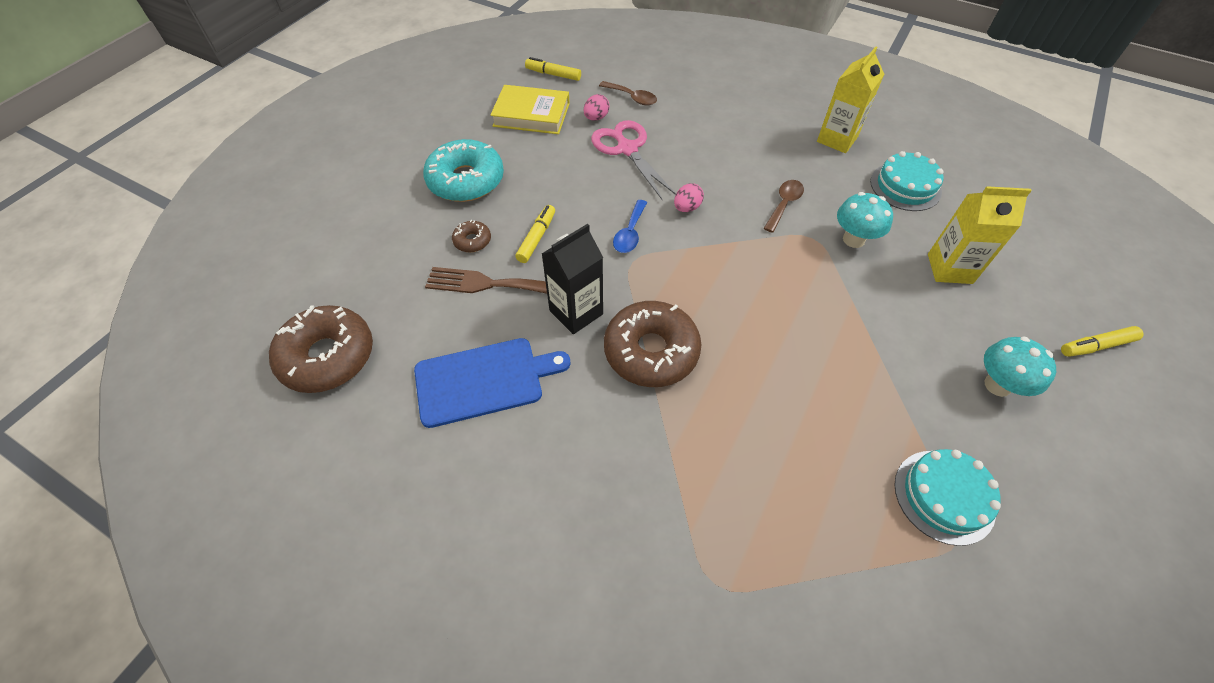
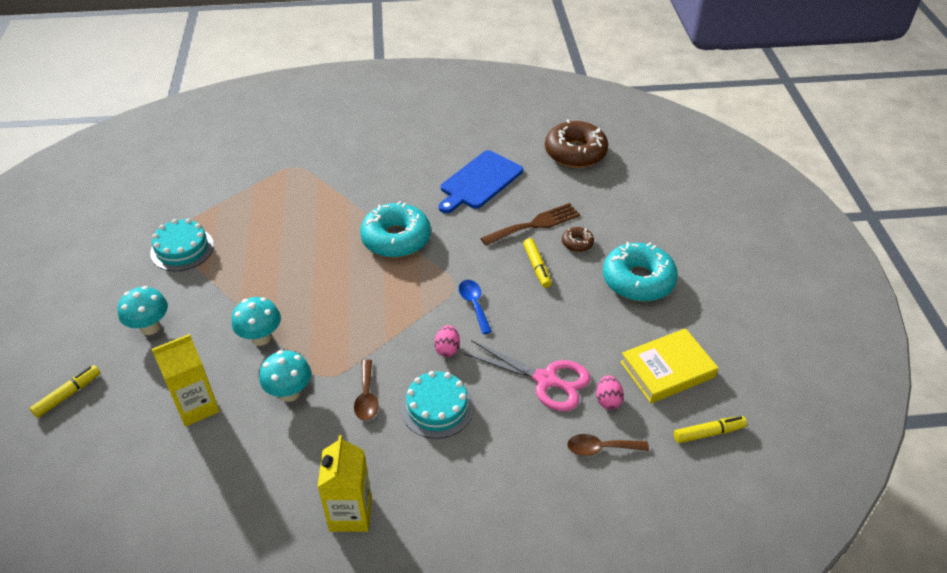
camera: 145 degrees right, 10 degrees down
black carton [542,224,603,334] -> none
brown donut [604,301,701,387] -> turquoise donut [360,201,431,258]
turquoise cake [870,151,944,211] -> turquoise cake moved to [401,371,474,439]
none -> turquoise mushroom [232,297,281,346]

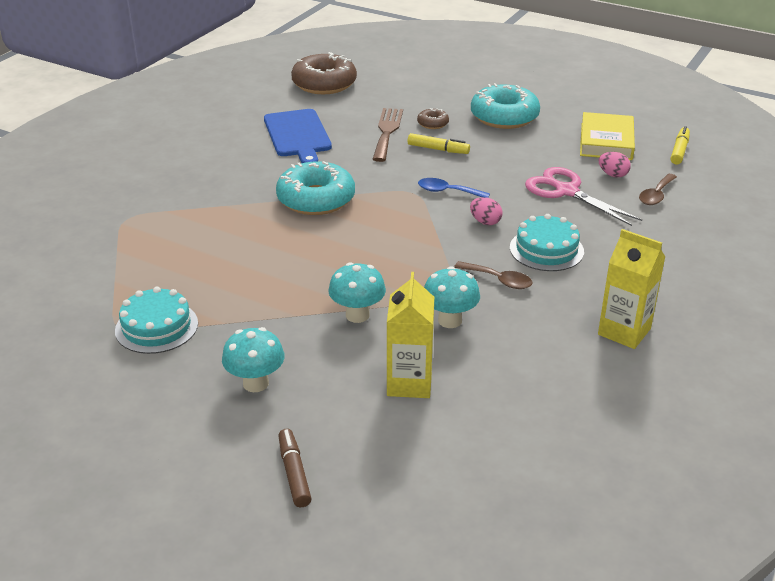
camera: 55 degrees left, 10 degrees down
yellow marker [30,365,100,418] -> brown marker [279,429,312,507]
pink scissors [463,340,590,411] -> pink scissors turned 105 degrees counterclockwise [525,167,642,226]

